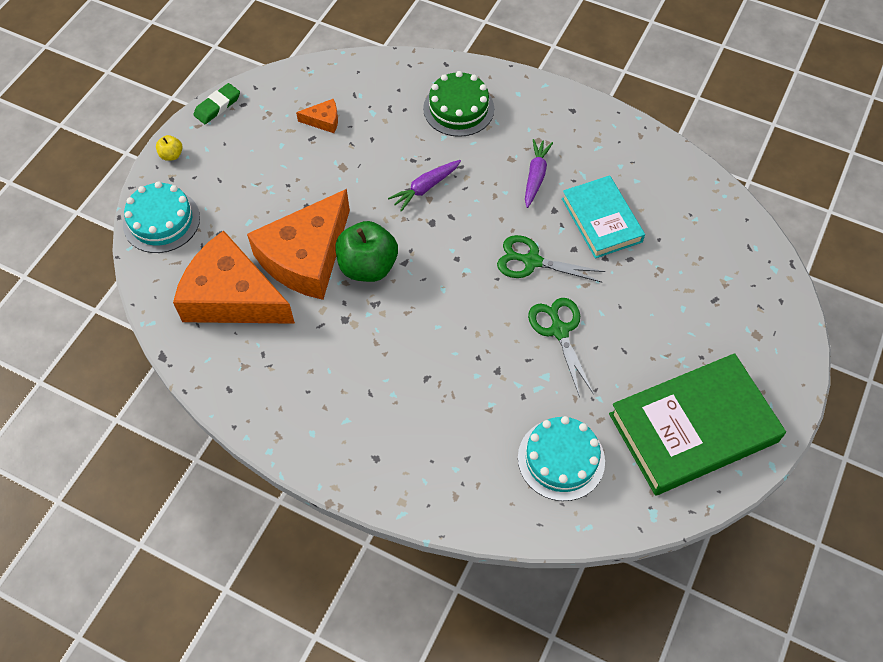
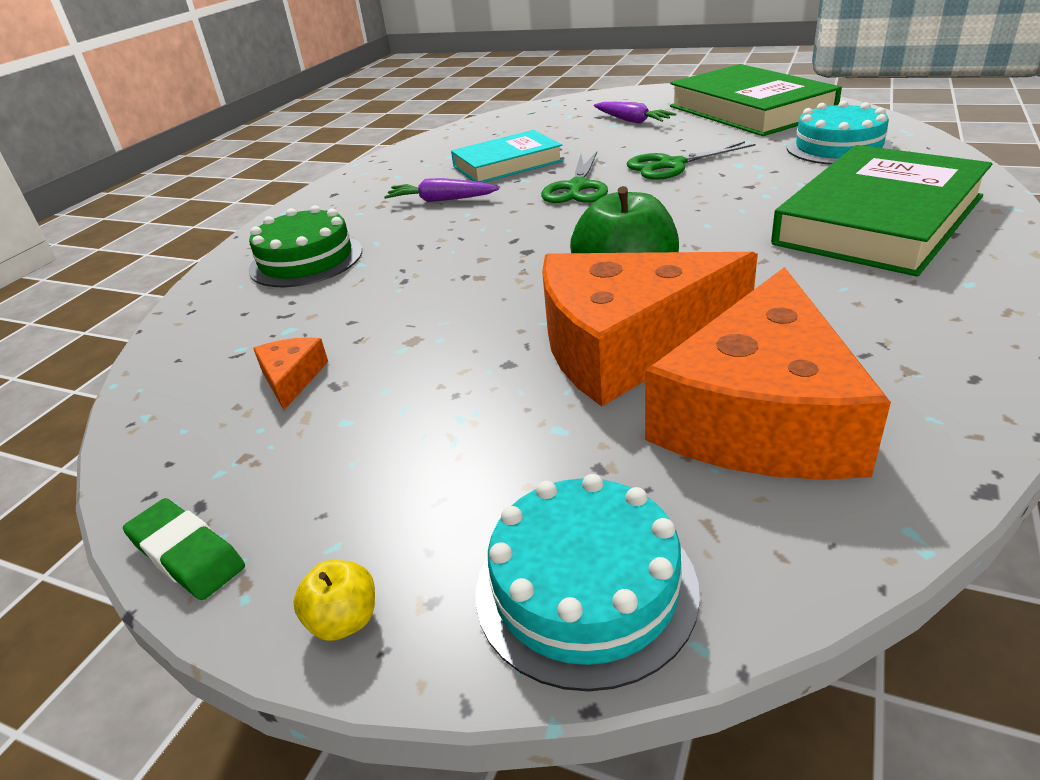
camera: 90 degrees left, 25 degrees down
orange cheese [247,189,350,300] -> orange cheese turned 135 degrees clockwise [542,252,758,406]
purple carrot [388,160,461,212] -> purple carrot moved to [594,102,676,124]
none -> green book [771,145,992,277]

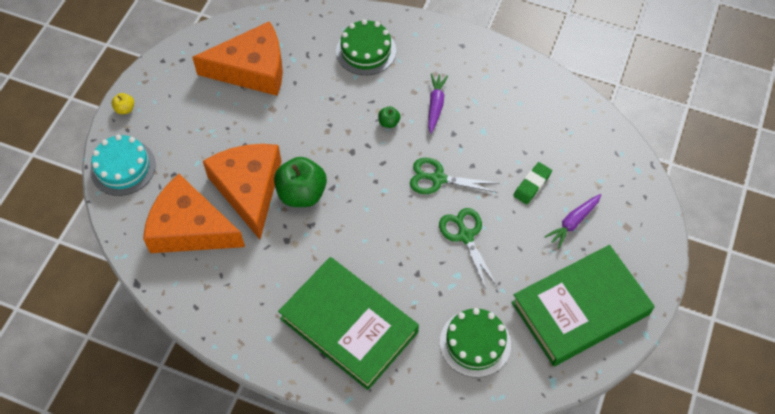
camera: 85 degrees right, 25 degrees up
green eraser [123,498,245,600] -> green eraser moved to [513,162,552,205]
orange cheese [253,337,328,410] -> orange cheese [192,21,283,96], size x2.49
turquoise book [451,130,563,183] -> none
turquoise cake [787,101,893,165] -> green cake [440,308,511,378]
none -> green apple [378,106,400,128]

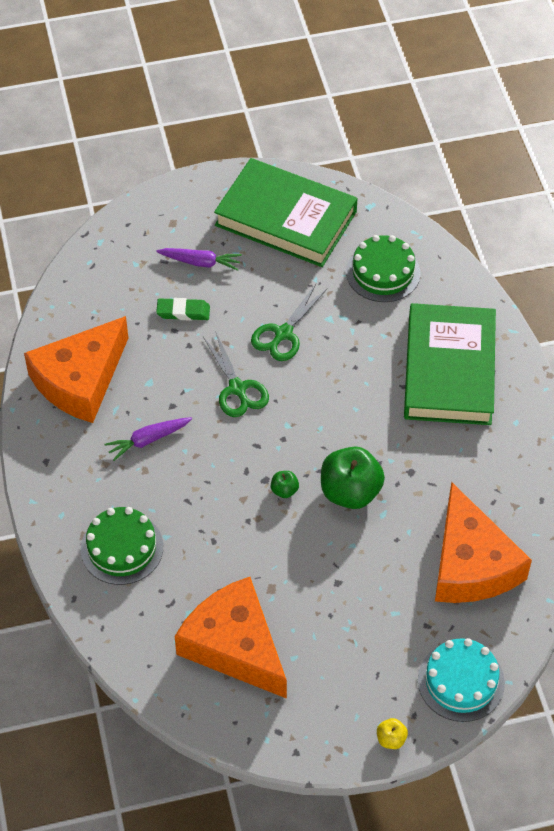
camera: 125 degrees left, 5 degrees down
orange cheese [203,144,281,240] -> orange cheese moved to [24,316,128,423]
green apple [378,106,400,128] -> green apple moved to [271,471,299,498]

